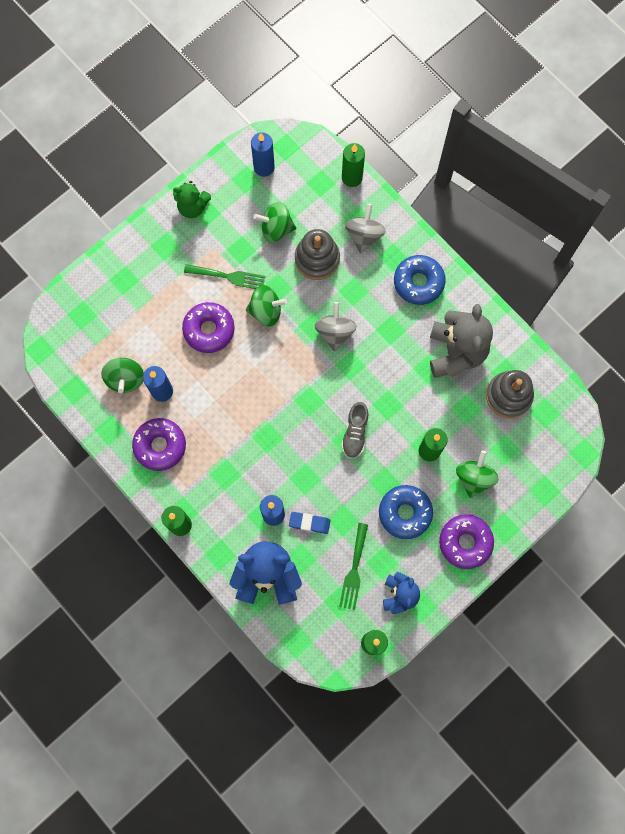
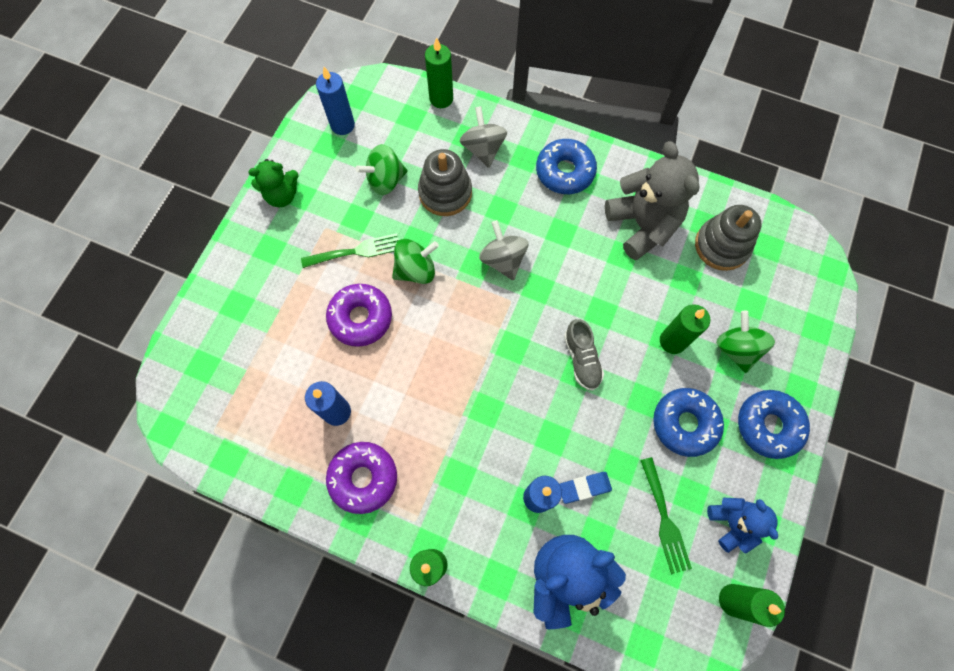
camera: 25 degrees left, 5 degrees down
green spinning top [101,358,144,393] -> none
purple donut [439,514,494,569] -> blue donut [738,390,810,459]

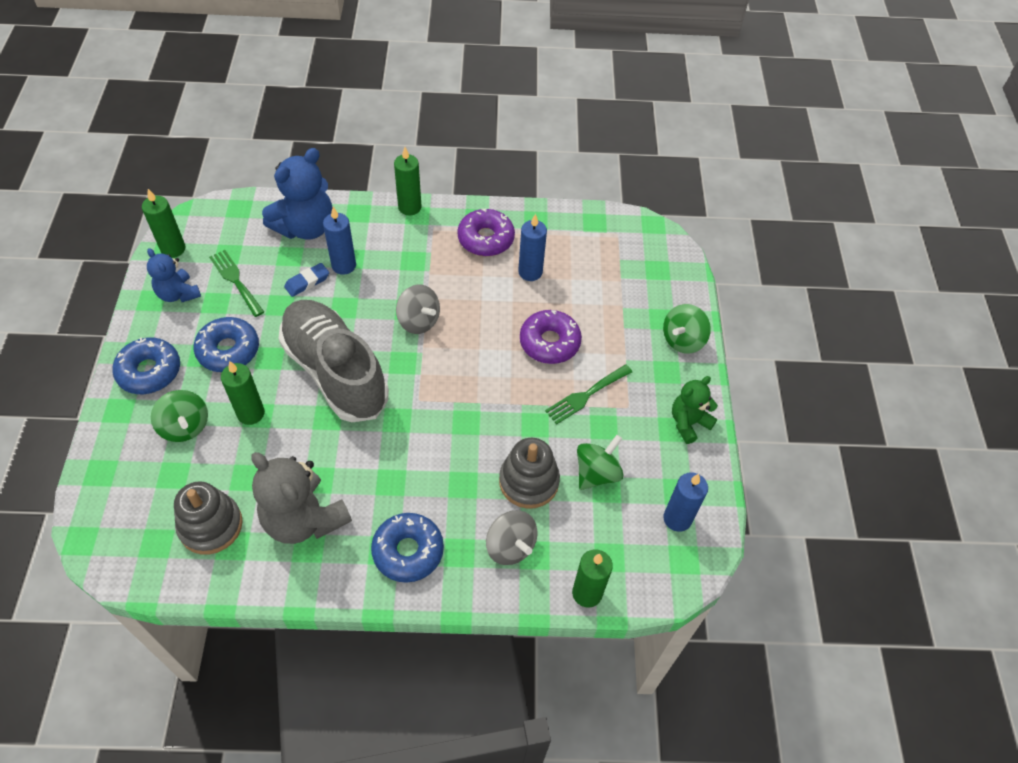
camera: 155 degrees right, 15 degrees down
green spinning top [392,239,439,284] -> green spinning top moved to [663,304,711,354]
grey spinning top [479,220,529,280] -> grey spinning top moved to [396,285,440,334]
grey shoe [564,319,604,391] -> grey shoe [279,300,389,422], size x2.34

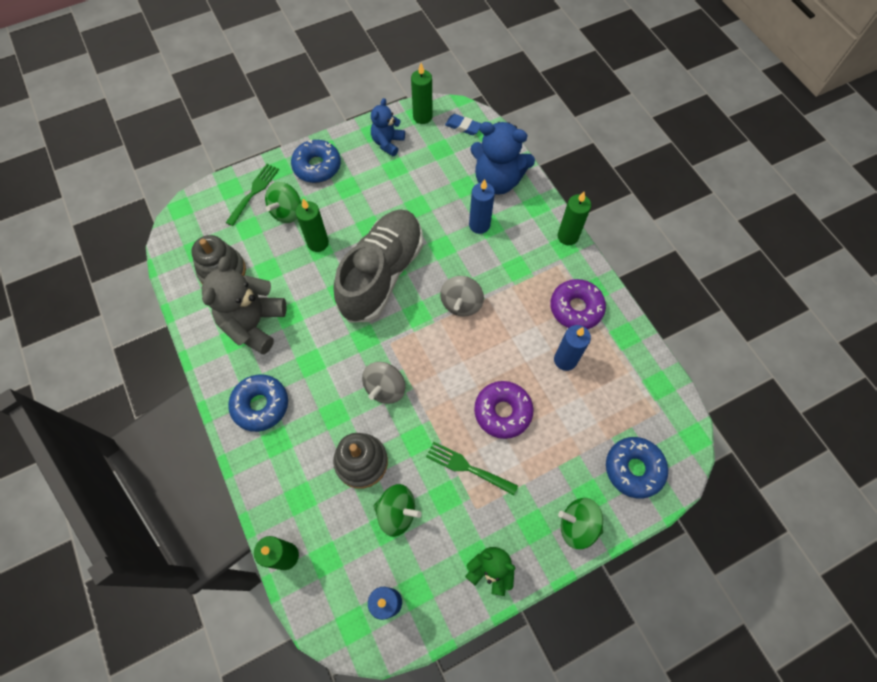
camera: 65 degrees right, 10 degrees up
blue donut [194,317,259,372] -> blue donut moved to [606,437,668,499]
green fork [209,250,264,317] -> green fork moved to [226,164,279,226]
blue eraser [284,263,329,297] -> blue eraser moved to [445,114,482,135]
grey spinning top [486,510,537,565] -> grey spinning top moved to [362,362,405,404]

